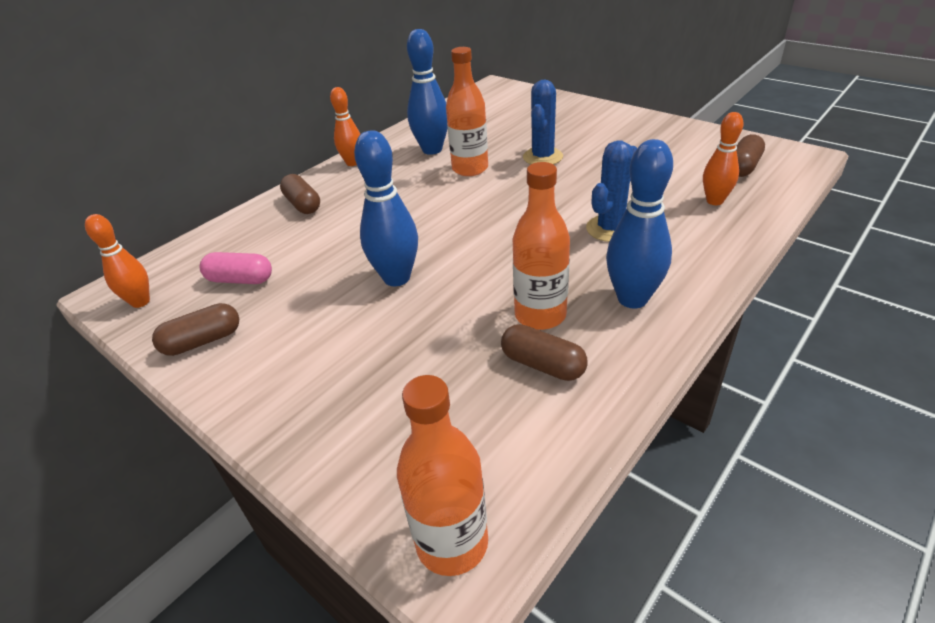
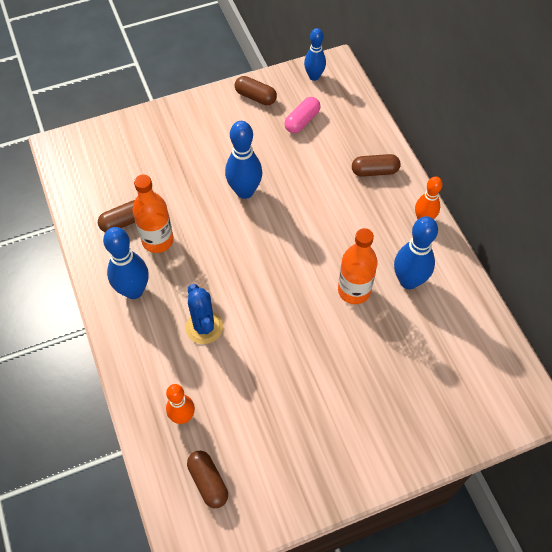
camera: 115 degrees right, 20 degrees up
orange bowling pin [85,214,150,308] -> blue bowling pin [304,28,326,81]
brown capsule [152,303,239,356] -> brown capsule turned 60 degrees counterclockwise [235,76,277,105]
orange bottle [397,375,488,576] -> none
blue cactus [523,80,563,165] -> none

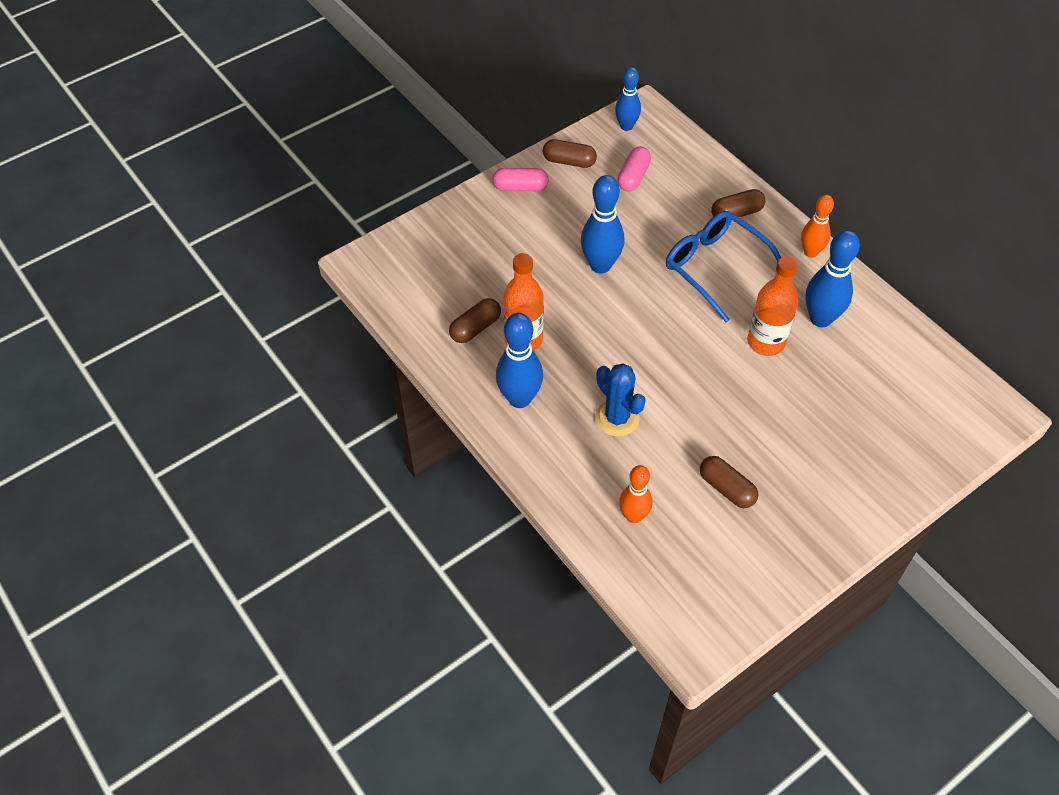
camera: 15 degrees left, 5 degrees down
brown capsule [187,451,228,508] -> brown capsule moved to [700,456,758,508]
none -> pink capsule [492,168,549,191]
none -> blue glasses [666,211,781,322]

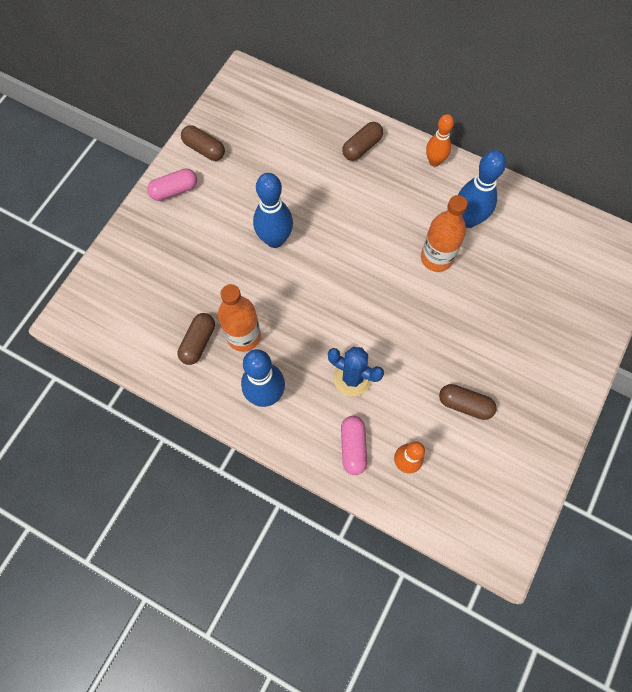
camera: 25 degrees left, 15 degrees up
brown capsule [543,139,597,168] -> brown capsule turned 45 degrees clockwise [181,125,225,161]
blue bowling pin [615,67,641,131] -> none
pink capsule [617,146,651,192] -> pink capsule moved to [341,416,367,475]
blue glasses [666,211,781,322] -> none

